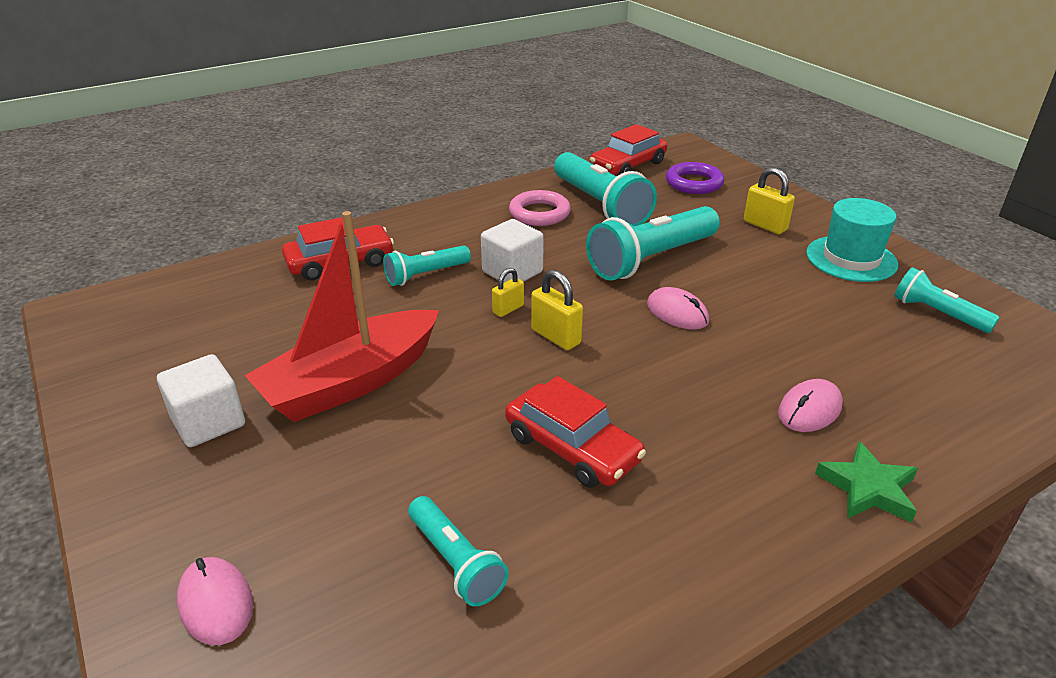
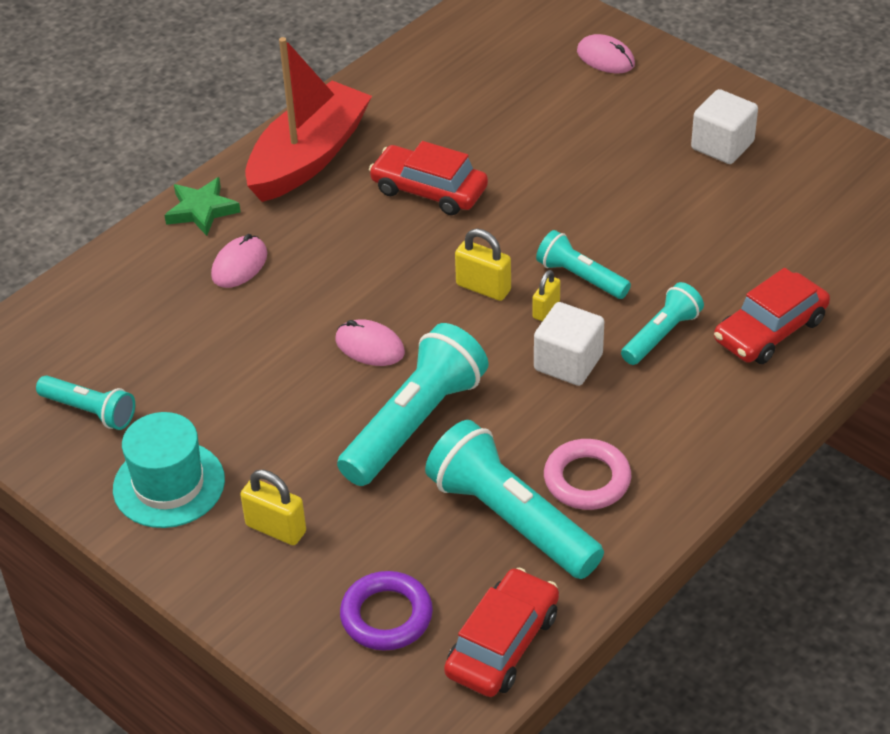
camera: 165 degrees right, 10 degrees up
red boat [244,211,439,422] -> red boat moved to [245,37,372,202]
turquoise flashlight [408,496,509,607] -> turquoise flashlight moved to [536,230,631,299]

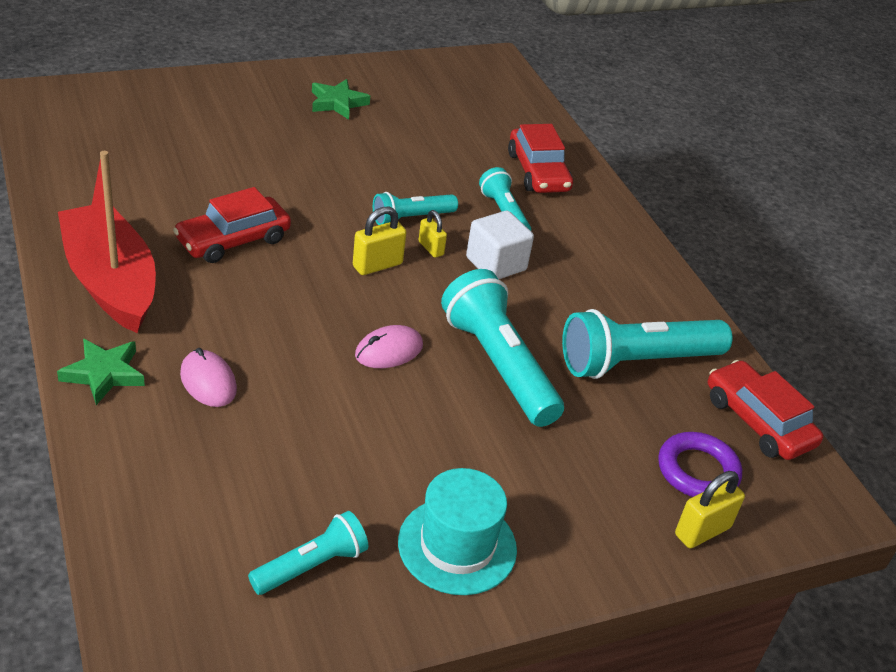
camera: 70 degrees left, 5 degrees down
yellow padlock [240,470,306,545] -> yellow padlock moved to [675,471,745,548]
pink ring [544,439,631,510] -> none
pink mouse [577,34,635,73] -> none
white cube [691,89,758,164] -> green star [312,79,370,120]

